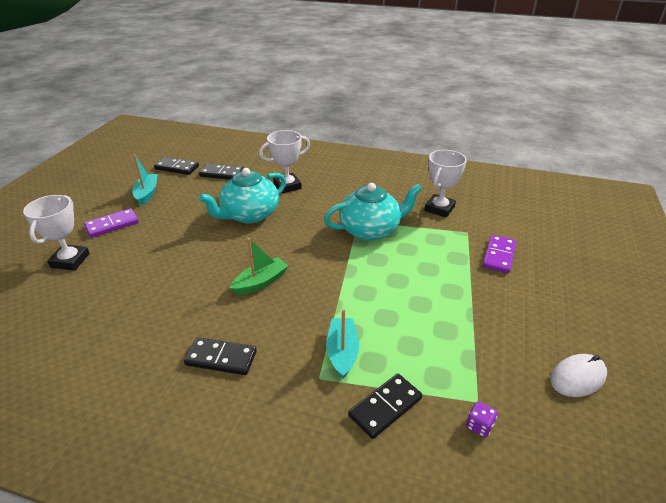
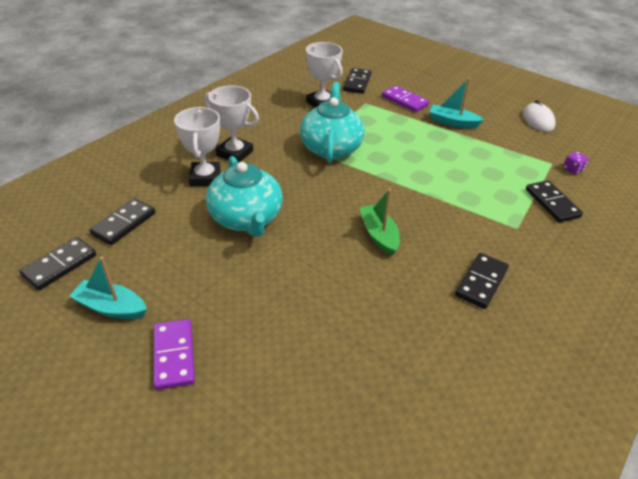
camera: 70 degrees left, 5 degrees up
white trophy [23,195,90,270] -> white trophy moved to [204,86,259,163]
turquoise boat [326,309,359,379] -> turquoise boat moved to [429,78,484,129]
none -> black domino [343,68,371,94]

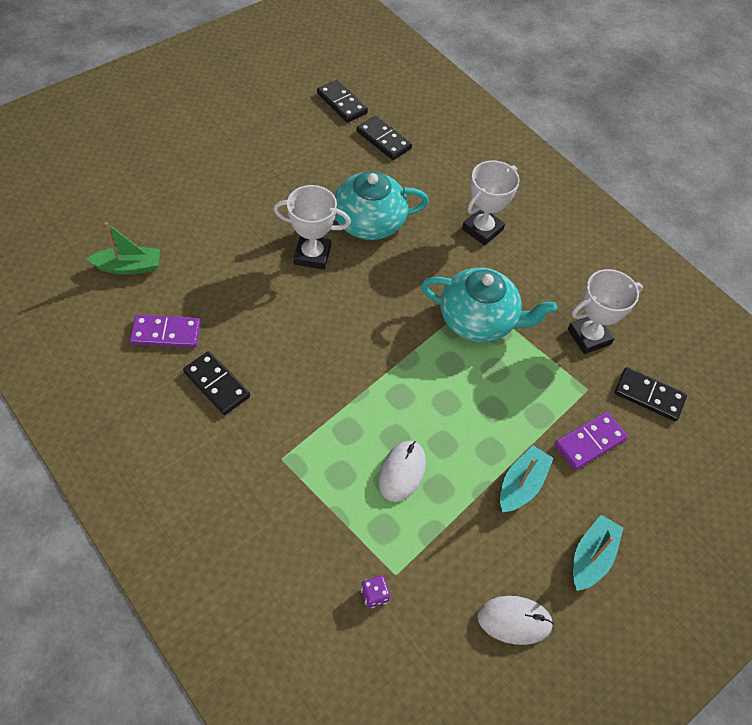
camera: 100 degrees right, 15 degrees up
turquoise boat [69,257,147,319] -> turquoise boat moved to [573,515,623,591]
purple domino [154,319,195,390] -> purple domino moved to [130,314,201,348]
white trophy [174,107,220,186] -> white trophy moved to [274,185,351,270]
green boat [360,189,400,256] -> green boat moved to [87,222,160,275]
black domino [526,180,583,223] -> none
none -> white mouse [379,441,426,502]

